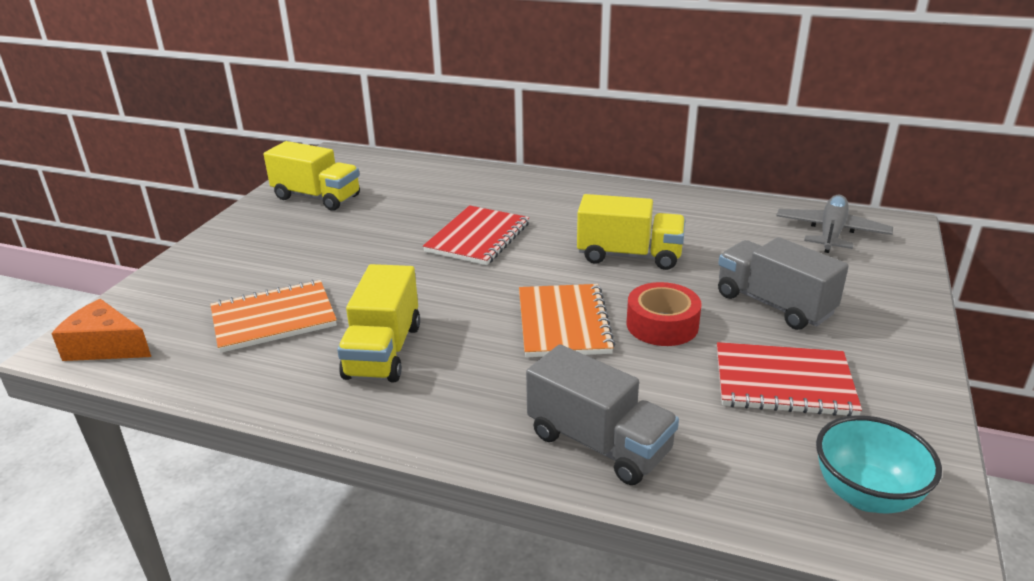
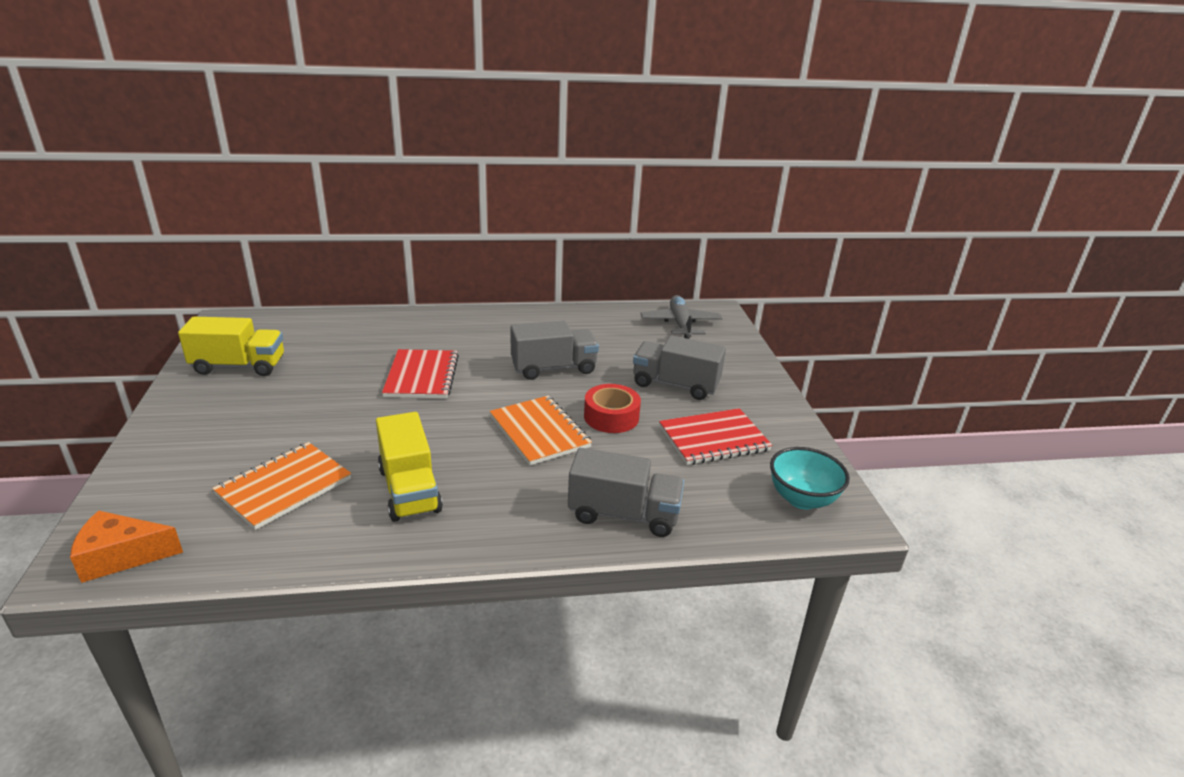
camera: 30 degrees left, 0 degrees up
yellow truck [577,194,685,270] -> grey truck [510,321,599,380]

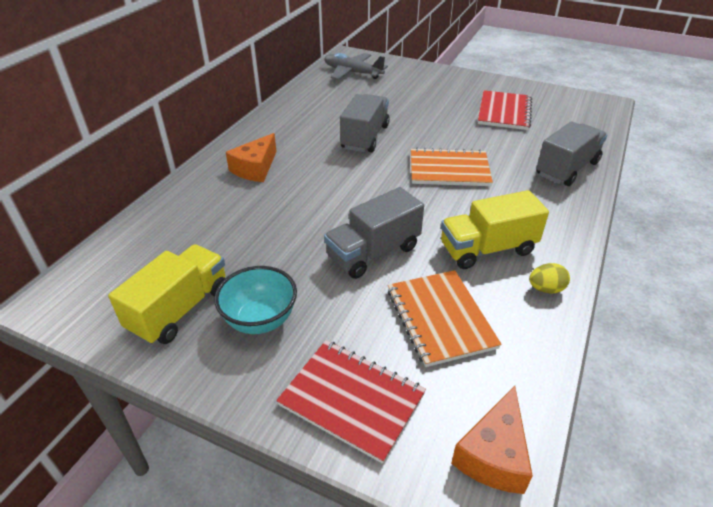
camera: 55 degrees left, 10 degrees up
yellow truck [376,412,443,522] -> yellow truck turned 150 degrees clockwise [441,190,549,269]
red notebook [382,349,459,398] -> red notebook moved to [276,340,426,464]
red tape [584,384,641,433] -> none
grey truck [633,335,726,400] -> grey truck moved to [324,187,424,279]
turquoise bowl [770,447,850,510] -> turquoise bowl moved to [214,266,297,334]
none -> orange cheese [226,133,277,182]
none -> yellow egg [529,263,570,294]

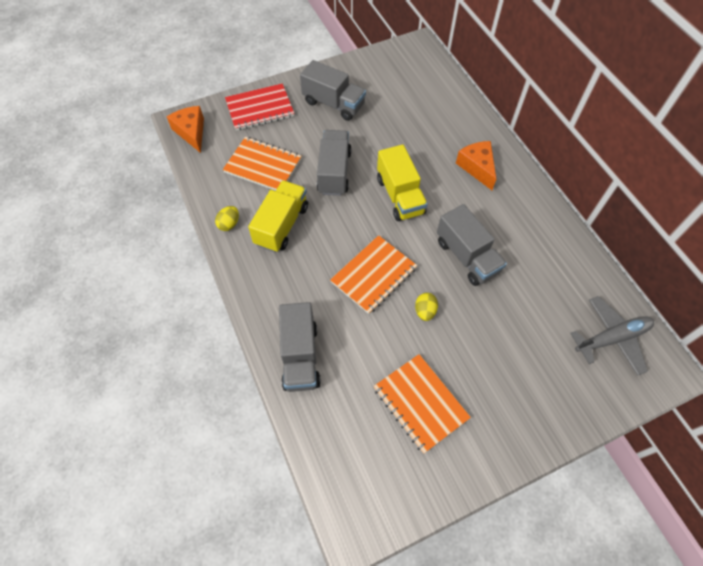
camera: 130 degrees right, 20 degrees up
yellow truck [108,244,225,345] -> yellow truck moved to [377,144,428,221]
turquoise bowl [214,266,297,334] -> grey truck [300,60,366,121]
red notebook [478,90,532,130] -> orange notebook [373,354,471,454]
none -> yellow egg [415,293,438,321]

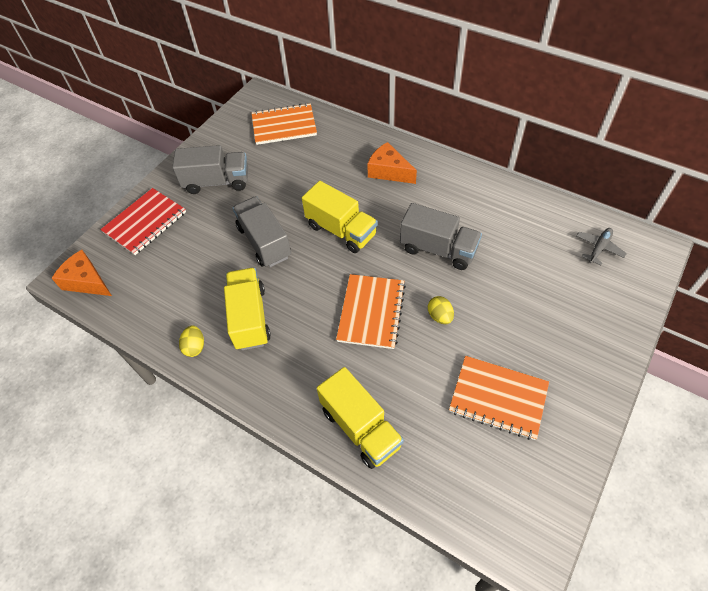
camera: 30 degrees left, 5 degrees down
orange notebook [223,137,301,191] -> orange notebook moved to [252,103,317,145]
grey truck [279,302,321,392] -> yellow truck [317,367,404,469]
grey plane [570,296,654,376] -> grey plane [576,228,627,266], size x0.60

